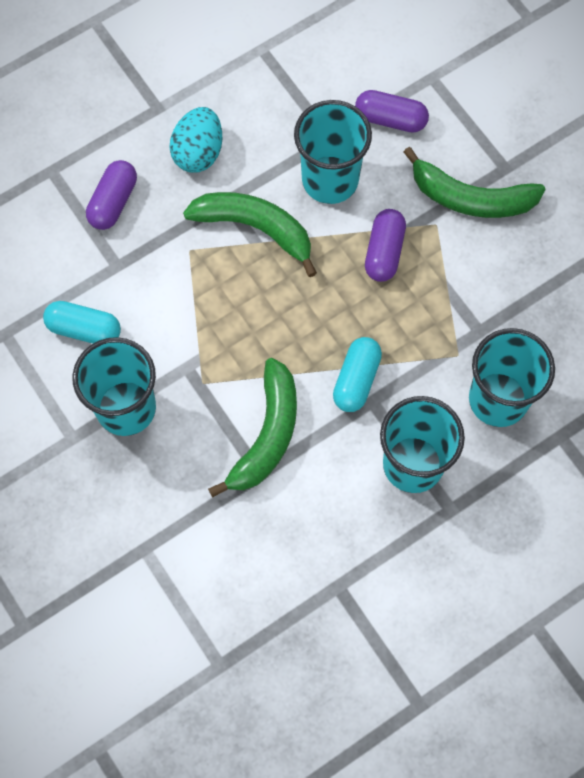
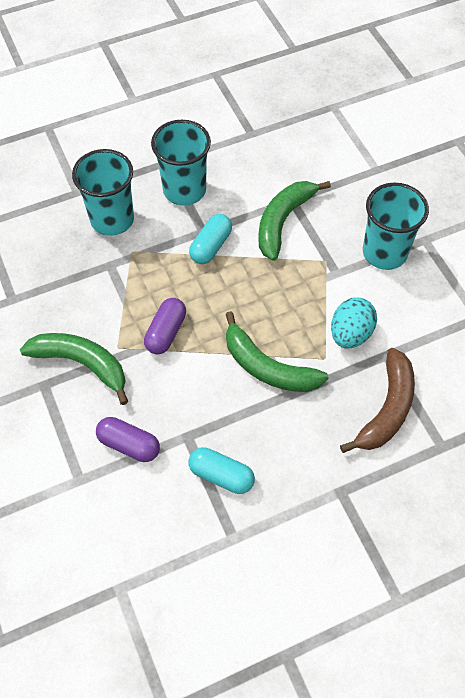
camera: 170 degrees left, 10 degrees down
turquoise capsule [43,301,121,344] -> turquoise capsule moved to [189,447,255,494]
purple capsule [86,160,137,230] -> brown banana [340,348,415,453]
turquoise egg [169,107,222,173] -> turquoise egg moved to [331,297,377,349]
turquoise cup [294,100,372,204] -> none

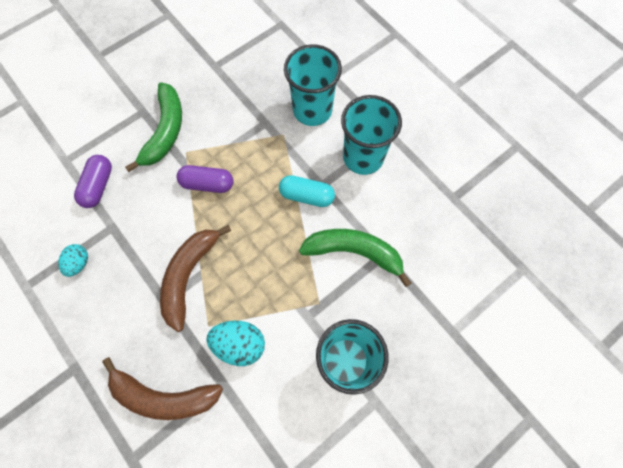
camera: 75 degrees right, 10 degrees up
turquoise capsule [189,447,255,494] -> turquoise egg [58,244,88,277]
green banana [226,311,328,392] -> brown banana [160,225,231,332]

